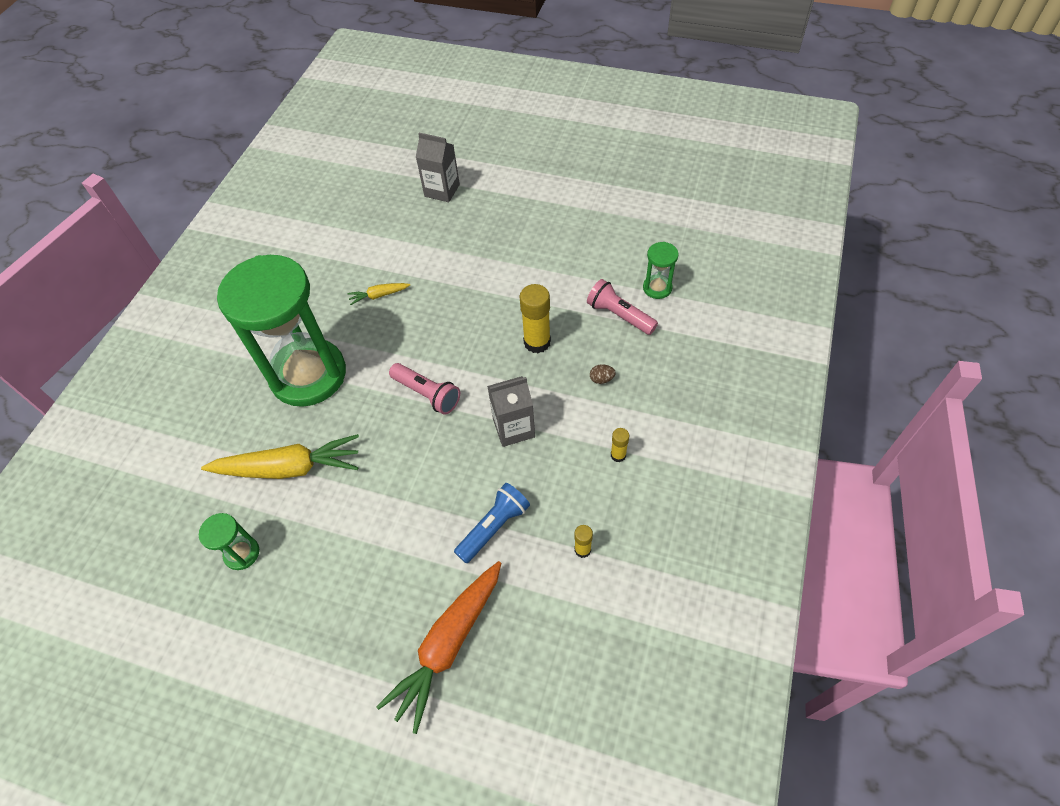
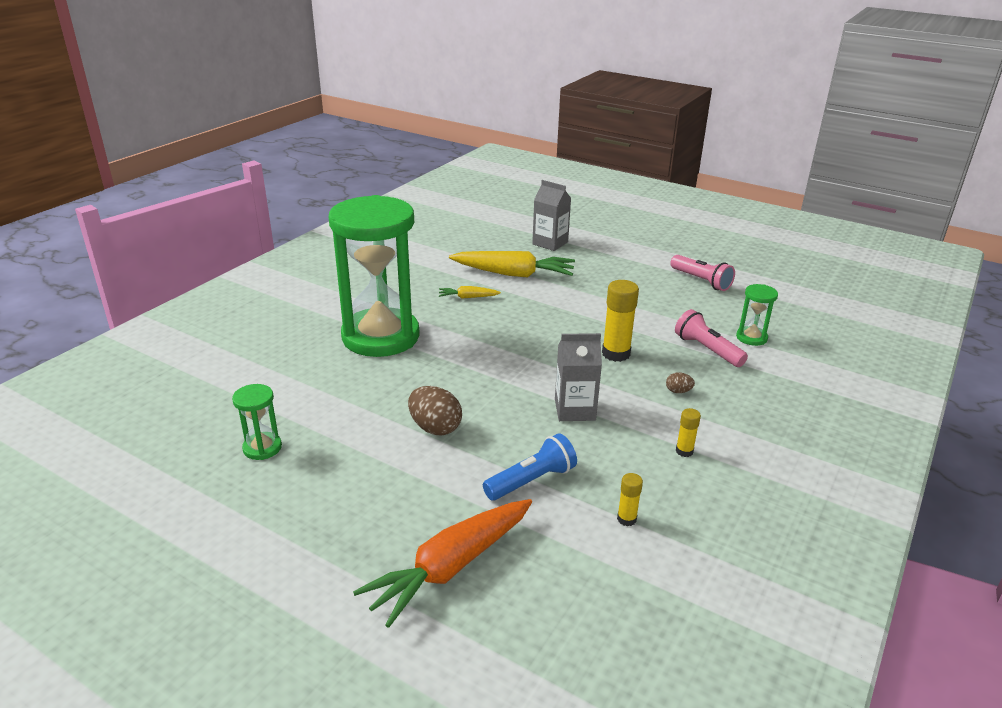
camera: 10 degrees right, 25 degrees down
yellow carrot [201,434,359,479] -> yellow carrot moved to [449,251,575,277]
pink flashlight [389,363,460,415] -> pink flashlight moved to [670,255,735,291]
none -> brown egg [408,386,462,435]

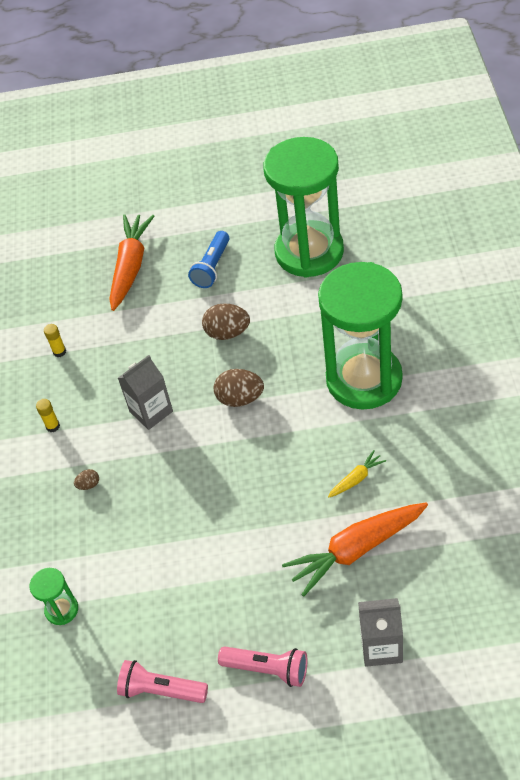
camera: 150 degrees right, 20 degrees up
green hourglass [232,384,282,460] -> green hourglass [263,137,344,278], size x2.50
yellow carrot [449,251,575,277] -> orange carrot [282,503,428,597]
blue flashlight [483,433,577,500] -> blue flashlight moved to [188,231,229,288]
yellow glue stick [602,280,639,362] -> none
pink flashlight [675,309,748,367] -> pink flashlight moved to [218,646,307,687]
none -> brown egg [214,369,264,407]

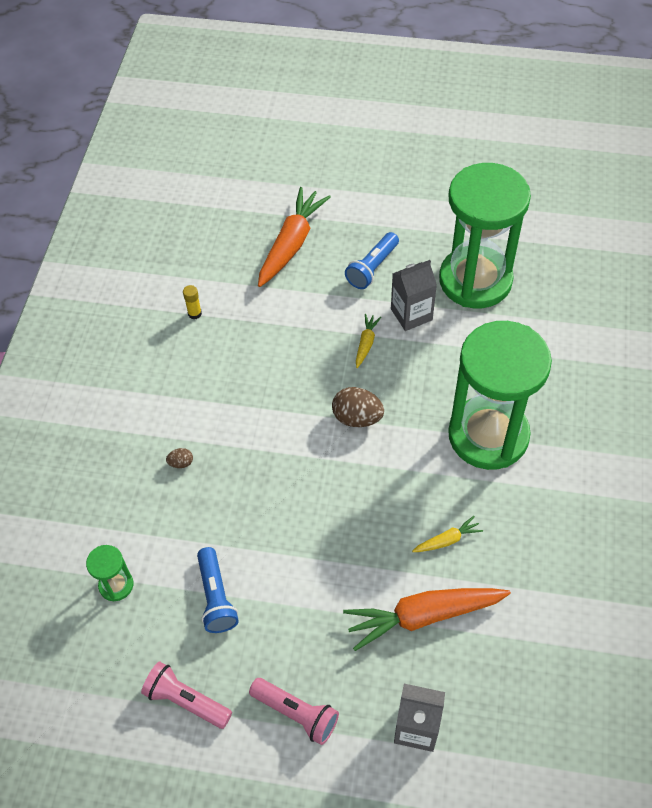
camera: 10 degrees right, 5 degrees up
yellow glue stick [36,399,60,432] -> none
grey carton [118,355,173,430] -> grey carton moved to [391,260,437,331]
brown egg [202,303,250,340] -> yellow carrot [356,314,381,368]
none -> blue flashlight [197,547,239,633]

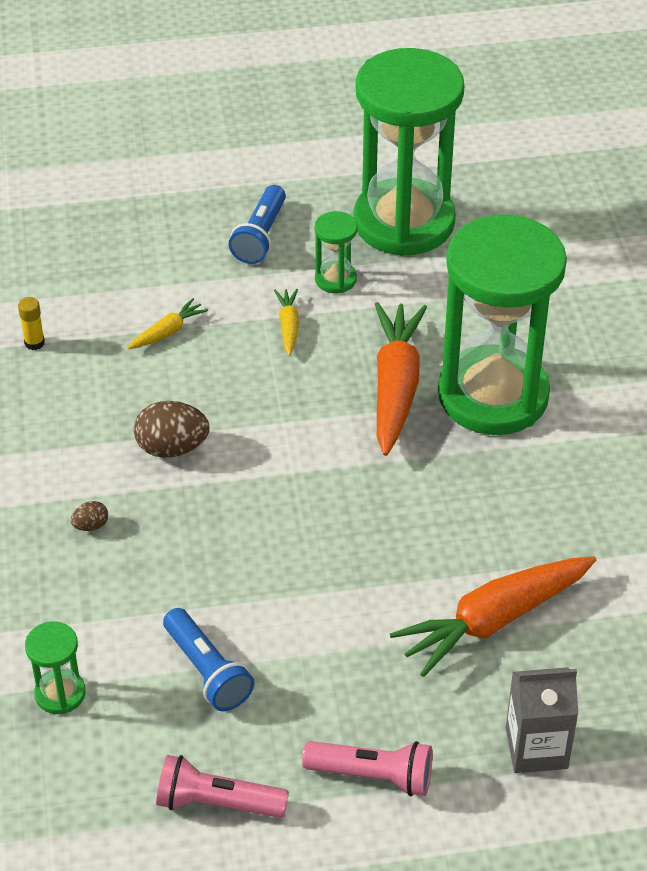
camera: 20 degrees left, 10 degrees down
orange carrot [258,187,331,287] -> orange carrot moved to [375,302,427,456]
brown egg [332,387,384,427] -> brown egg moved to [134,401,210,458]
grey carton [391,260,437,331] -> green hourglass [315,211,358,294]
yellow carrot [412,516,483,552] -> yellow carrot moved to [127,298,208,349]

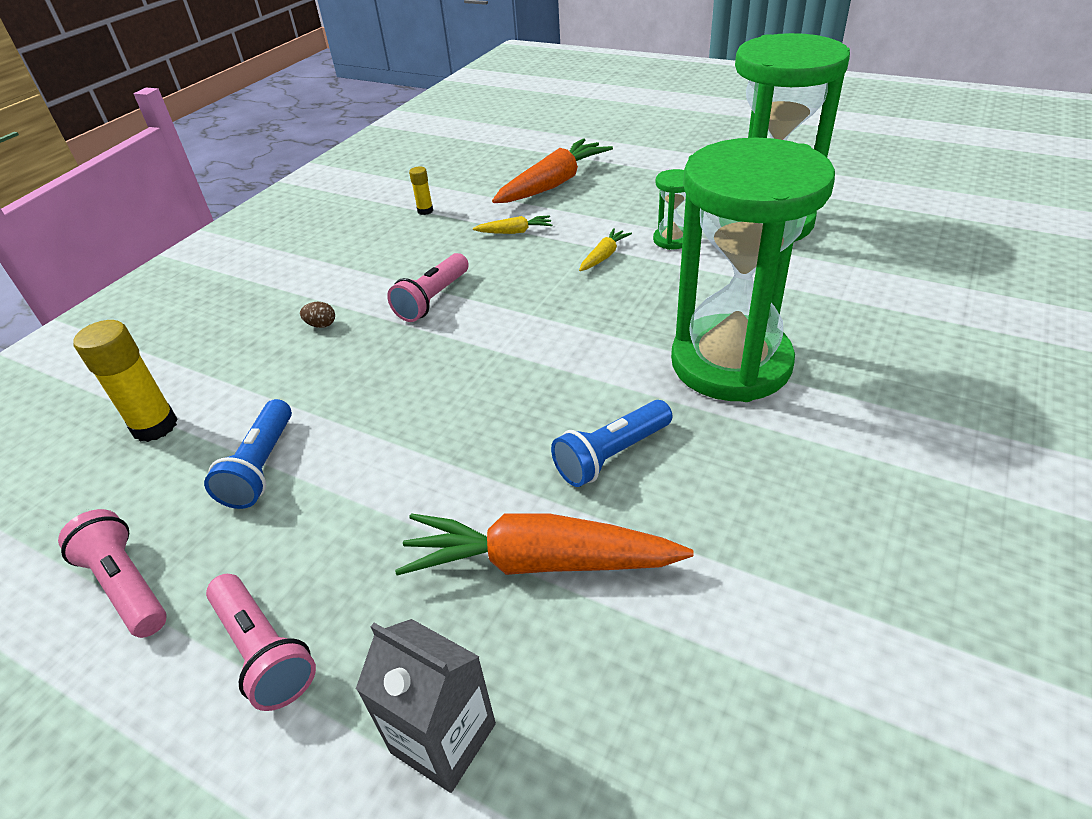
camera: 40 degrees right, 5 degrees down
green hourglass [25,621,86,714] -> yellow glue stick [73,320,178,442]
brown egg [134,401,210,458] -> pink flashlight [387,253,469,322]
blue flashlight [229,185,286,264] -> blue flashlight moved to [551,400,673,487]
orange carrot [375,302,427,456] -> orange carrot moved to [492,138,613,203]

